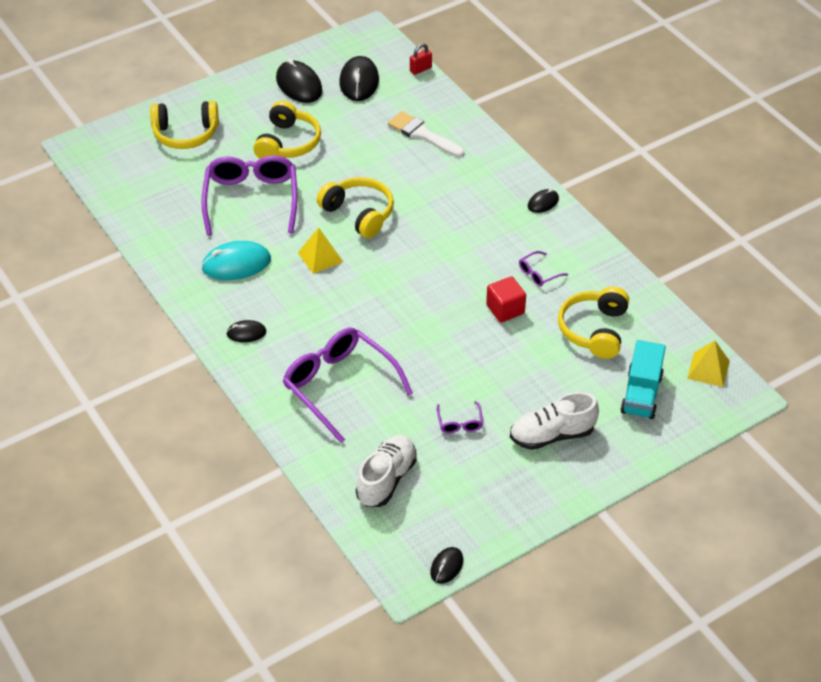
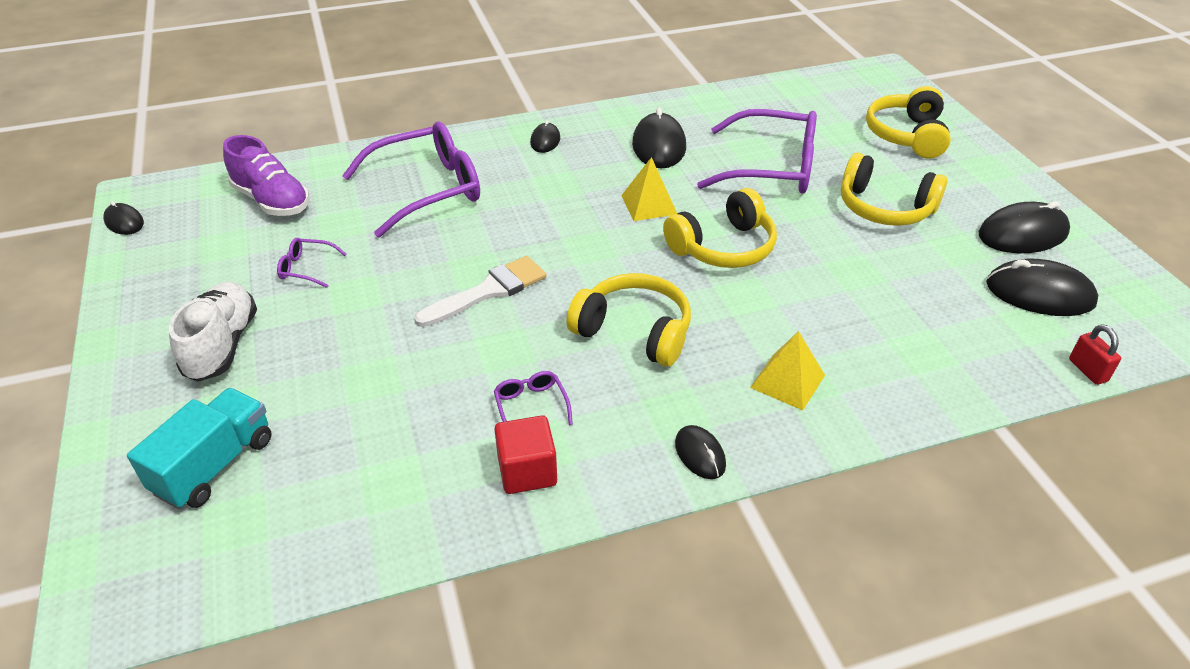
camera: 105 degrees right, 5 degrees down
turquoise mouse [201,241,271,280] -> black mouse [632,107,686,168]
white shoe [356,435,417,507] -> purple shoe [223,135,309,216]
white brush [388,111,464,157] -> white brush moved to [414,256,547,327]
red cube [486,276,526,322] -> red cube moved to [494,415,557,494]
yellow headphones [558,286,629,359] -> yellow headphones moved to [566,273,691,367]
turquoise truck [620,340,666,419] -> turquoise truck turned 90 degrees clockwise [127,388,272,509]
yellow pyramid [687,340,730,387] -> yellow pyramid moved to [750,331,825,410]

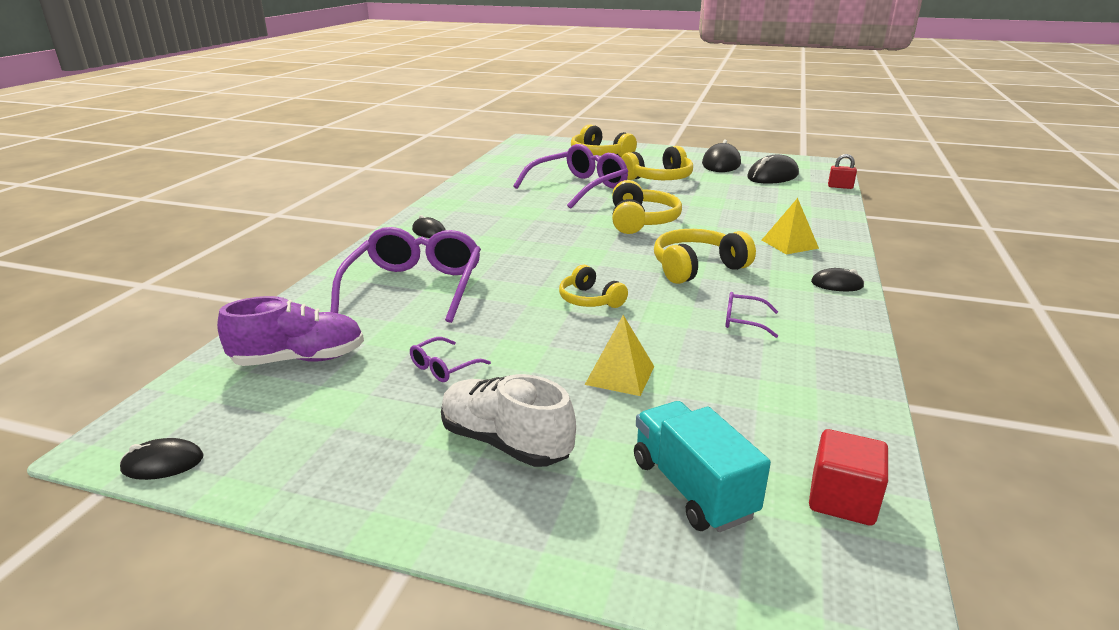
camera: 55 degrees left, 15 degrees down
white brush [414,256,547,327] -> yellow headphones [559,265,628,308]
red cube [494,415,557,494] -> red cube moved to [809,429,888,526]
yellow pyramid [621,157,677,221] -> yellow pyramid moved to [585,315,654,396]
black mouse [632,107,686,168] -> none

